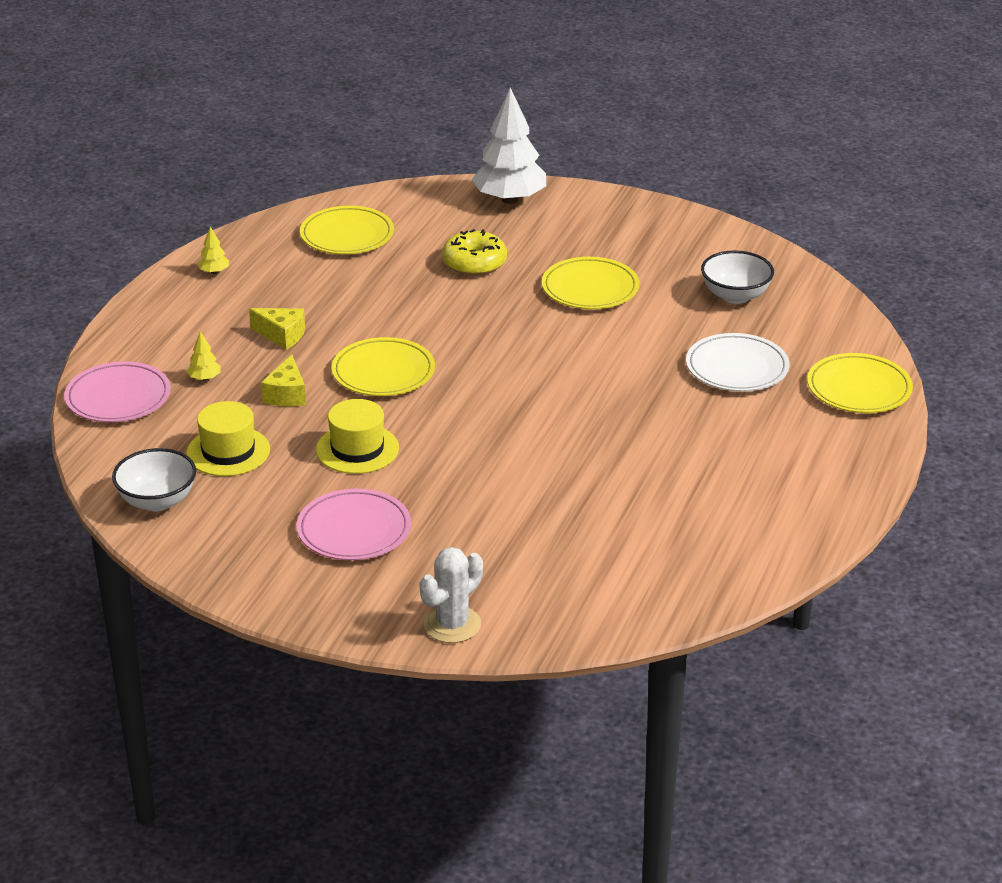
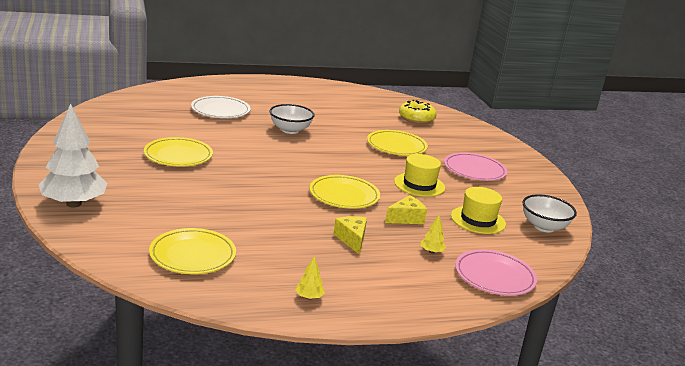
camera: 130 degrees left, 10 degrees down
white cactus [419,547,483,643] -> none
yellow donut [442,229,507,276] -> yellow donut moved to [399,100,437,124]
white bowl [701,250,774,304] -> white bowl moved to [270,104,315,134]
yellow plate [807,353,913,413] -> yellow plate moved to [367,130,428,156]

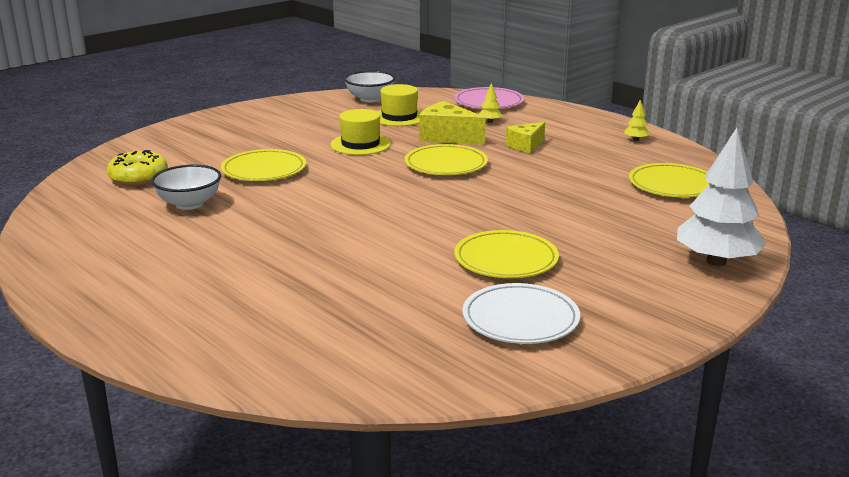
camera: 115 degrees left, 0 degrees up
white plate [191,96,251,118] -> white plate moved to [463,283,580,344]
white bowl [270,104,315,134] -> white bowl moved to [151,164,221,210]
yellow cheese [385,195,427,224] -> yellow cheese [419,101,486,145], size x1.54
pink plate [444,152,507,181] -> none

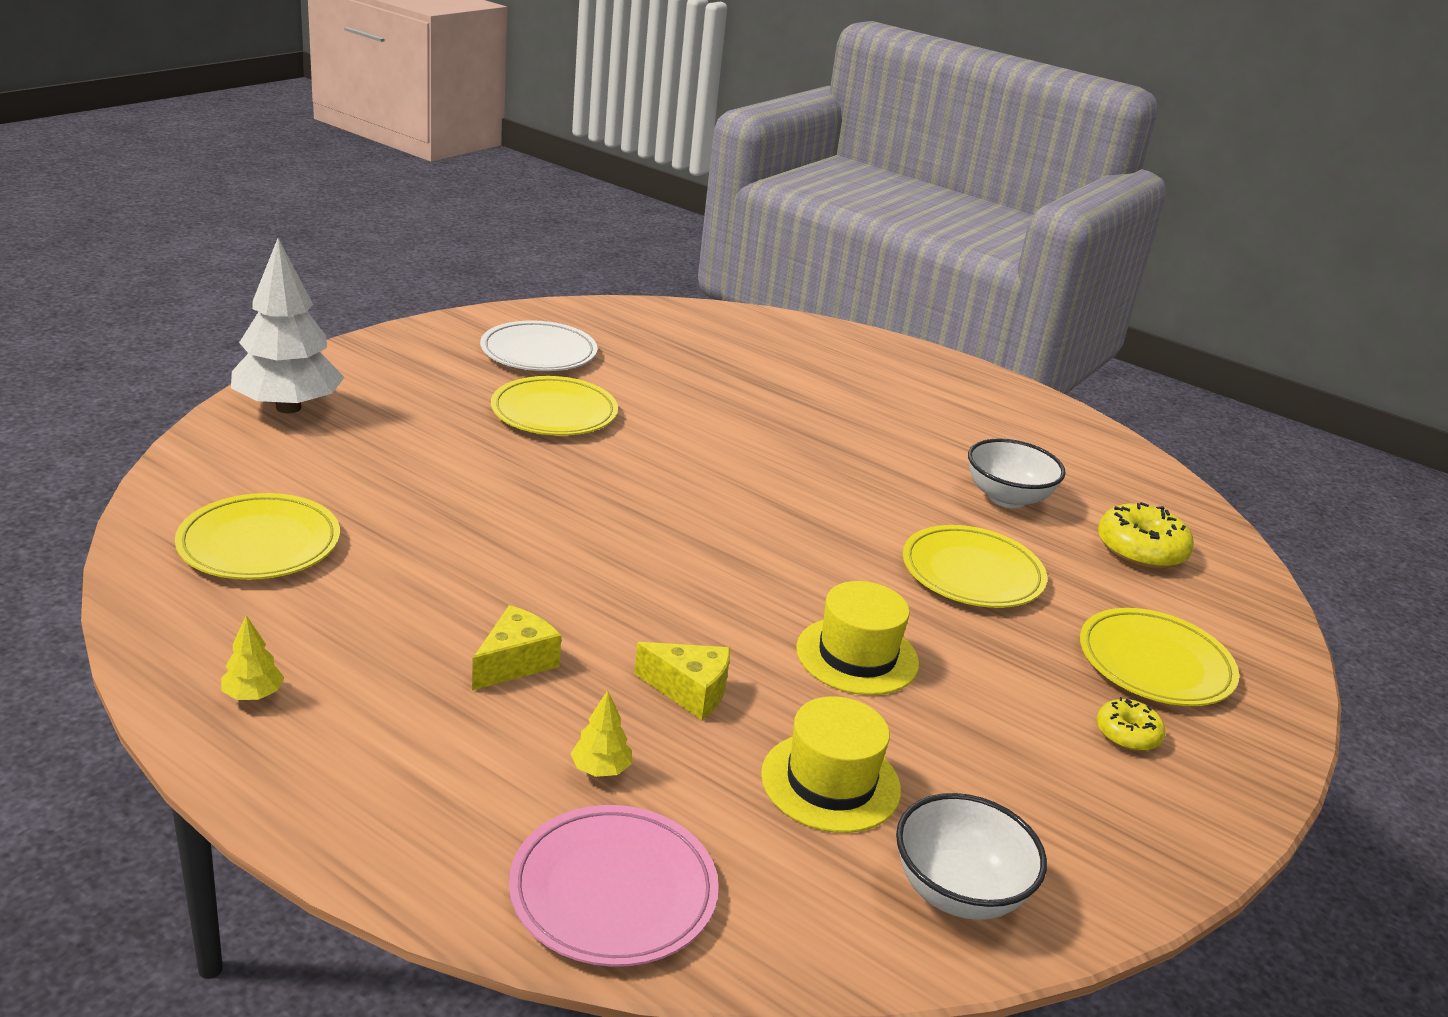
camera: 165 degrees right, 5 degrees up
yellow plate [404,144,488,175] -> yellow plate moved to [1080,608,1239,706]
yellow cheese [419,101,486,145] -> yellow cheese [634,642,730,720], size x0.65
none -> yellow donut [1096,697,1166,751]

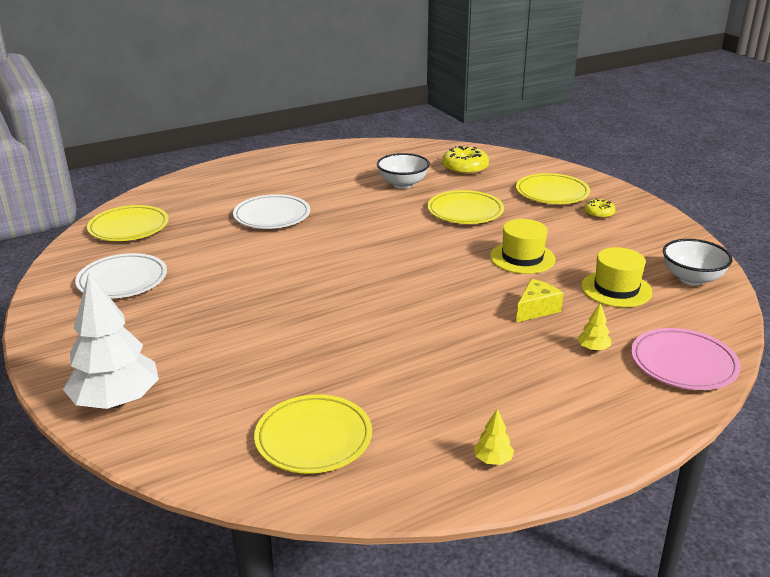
camera: 60 degrees left, 0 degrees up
yellow cheese [472,605,561,690] -> none
yellow plate [491,376,618,436] -> yellow plate moved to [87,205,169,241]
none -> white plate [233,194,310,229]

